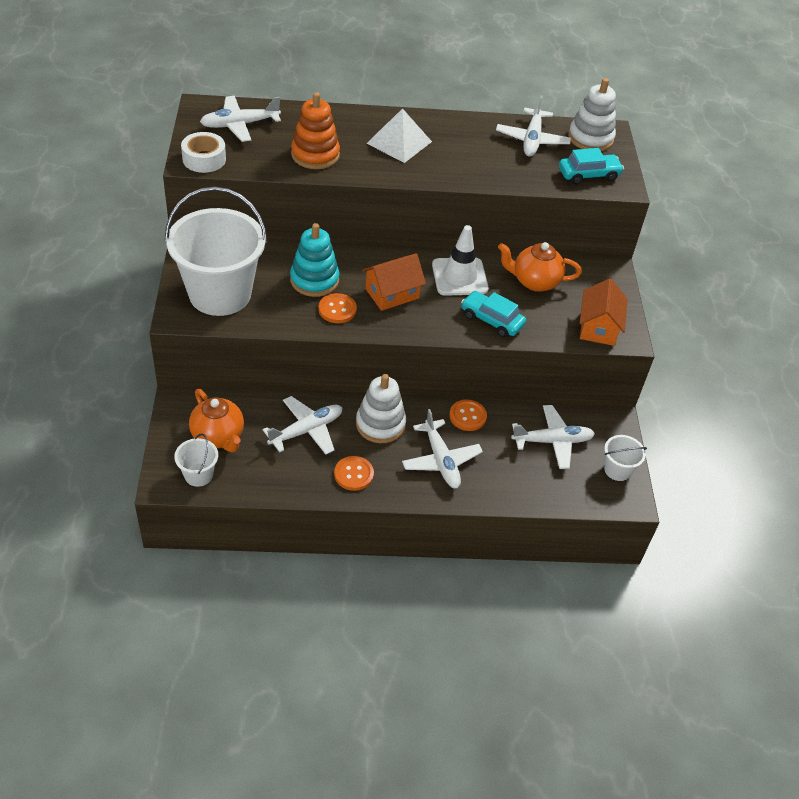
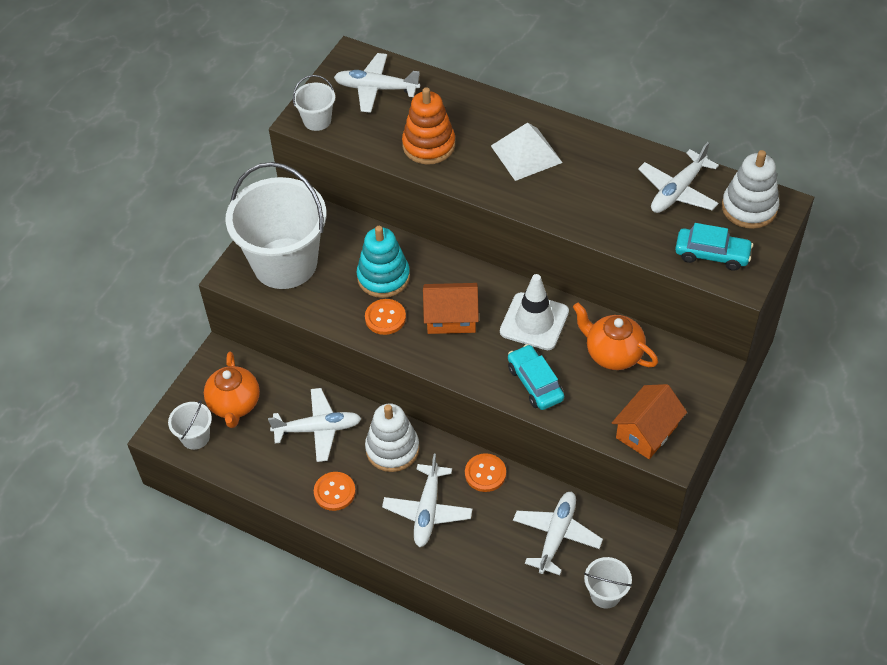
camera: 35 degrees right, 5 degrees up
white tape [181,132,226,173] -> white bucket [293,75,335,131]
white plane [511,405,595,469] -> white plane turned 90 degrees counterclockwise [513,492,603,575]

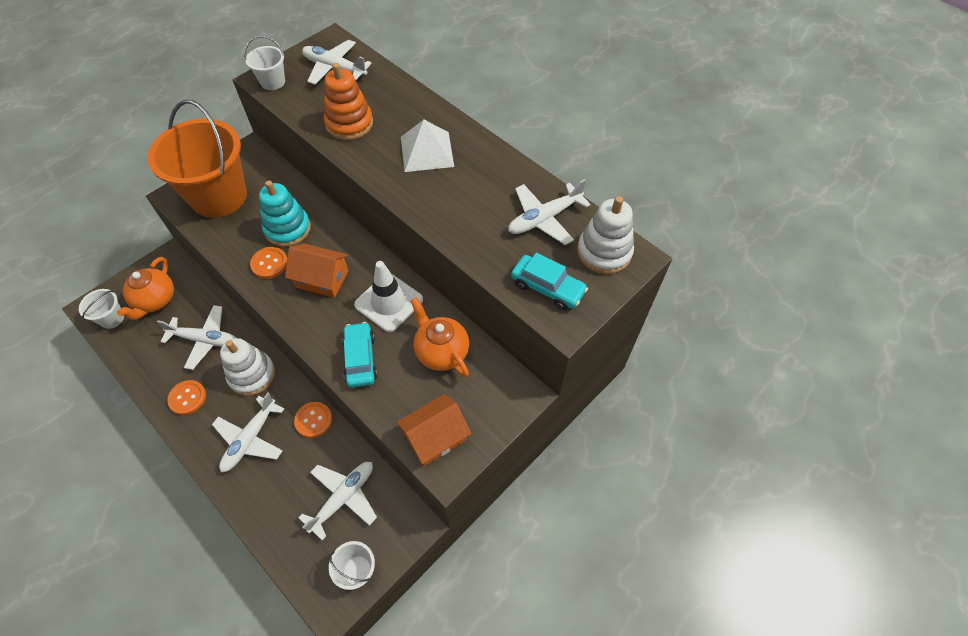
camera: 15 degrees right, 5 degrees up
white bucket [225,162,327,289] -> orange bucket [148,100,247,218]

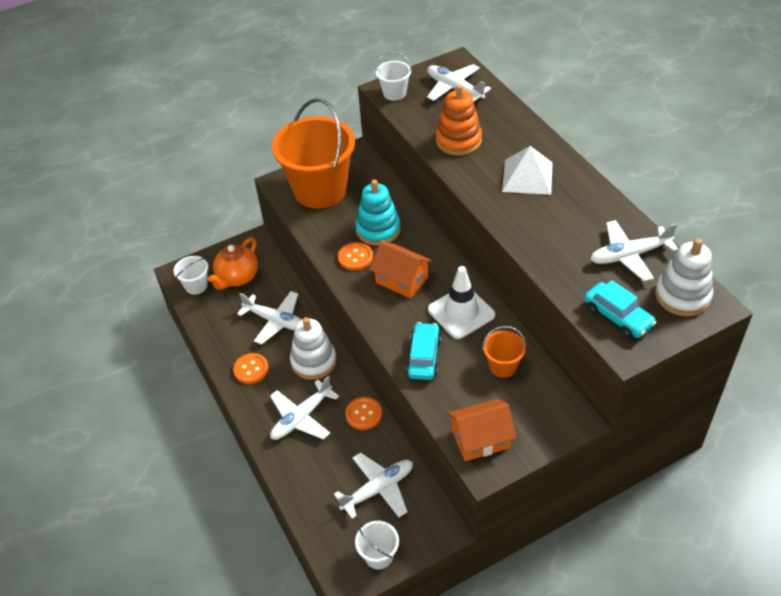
camera: 20 degrees right, 10 degrees down
orange teapot [411,297,469,377] -> orange bucket [483,326,526,378]

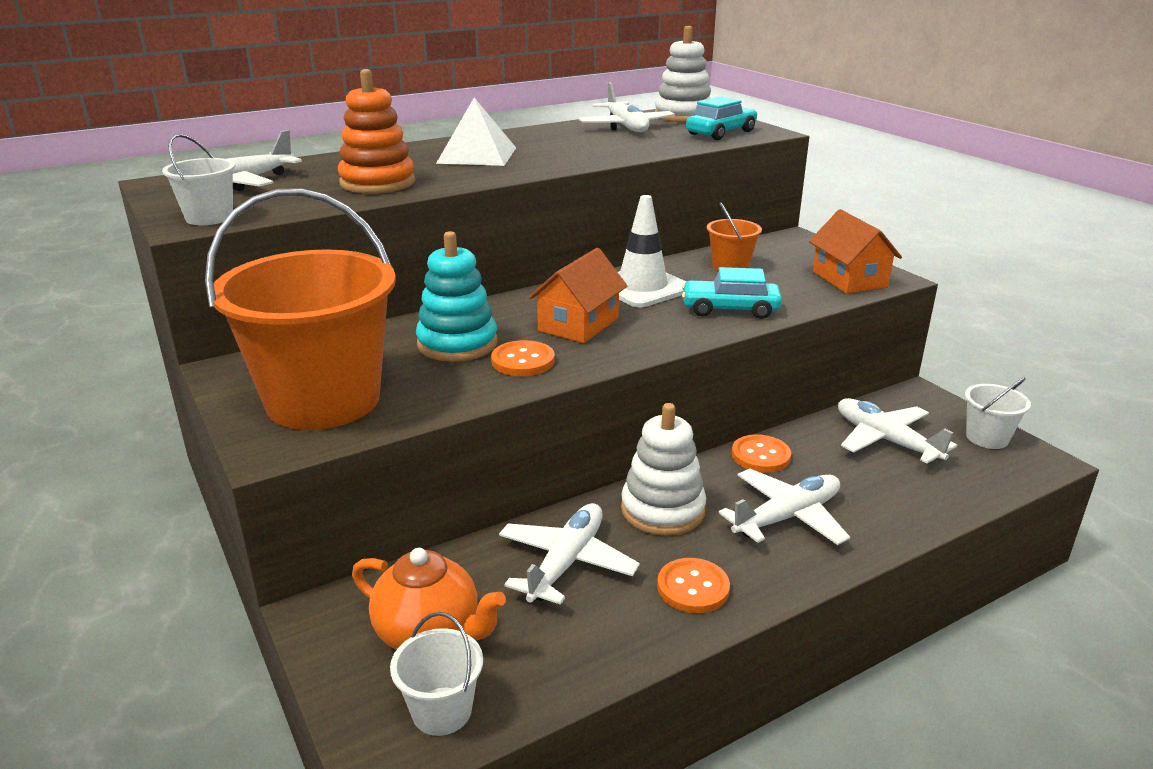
camera: 95 degrees left, 20 degrees down
white plane [270,376,339,440] -> white plane turned 75 degrees counterclockwise [719,469,850,545]

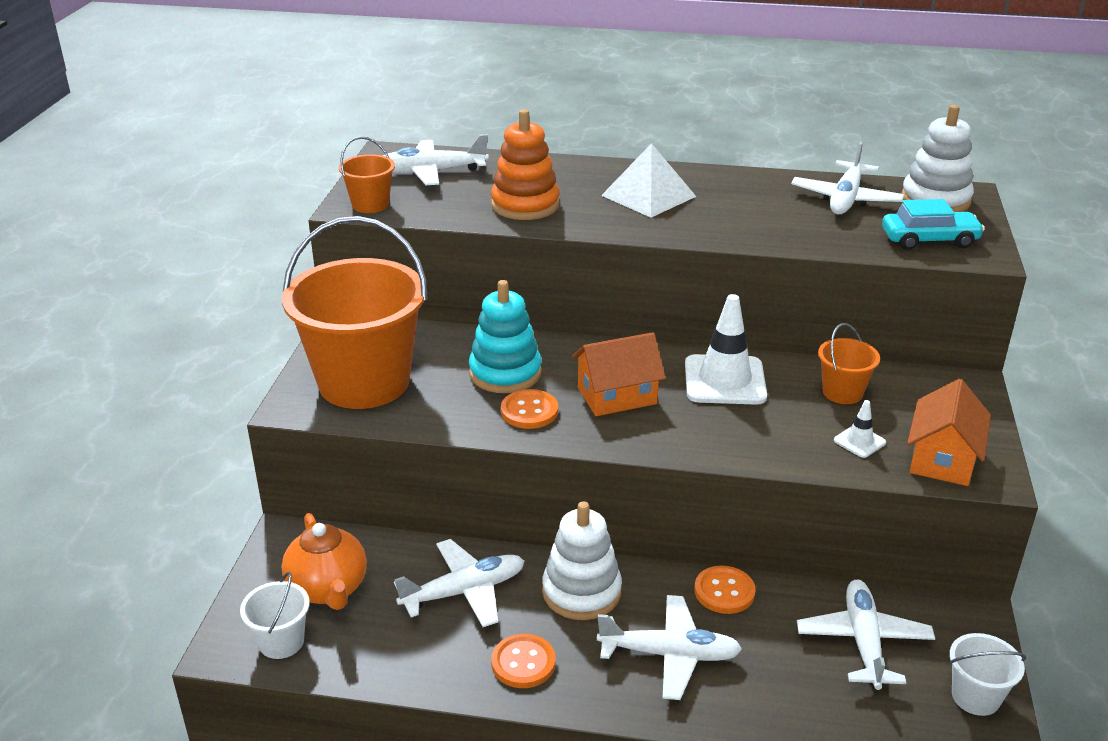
camera: 40 degrees right, 5 degrees up
white bucket [162,134,235,225] -> orange bucket [339,136,395,213]
turquoise car [682,267,782,319] -> none
none -> white traffic cone [834,400,886,458]

